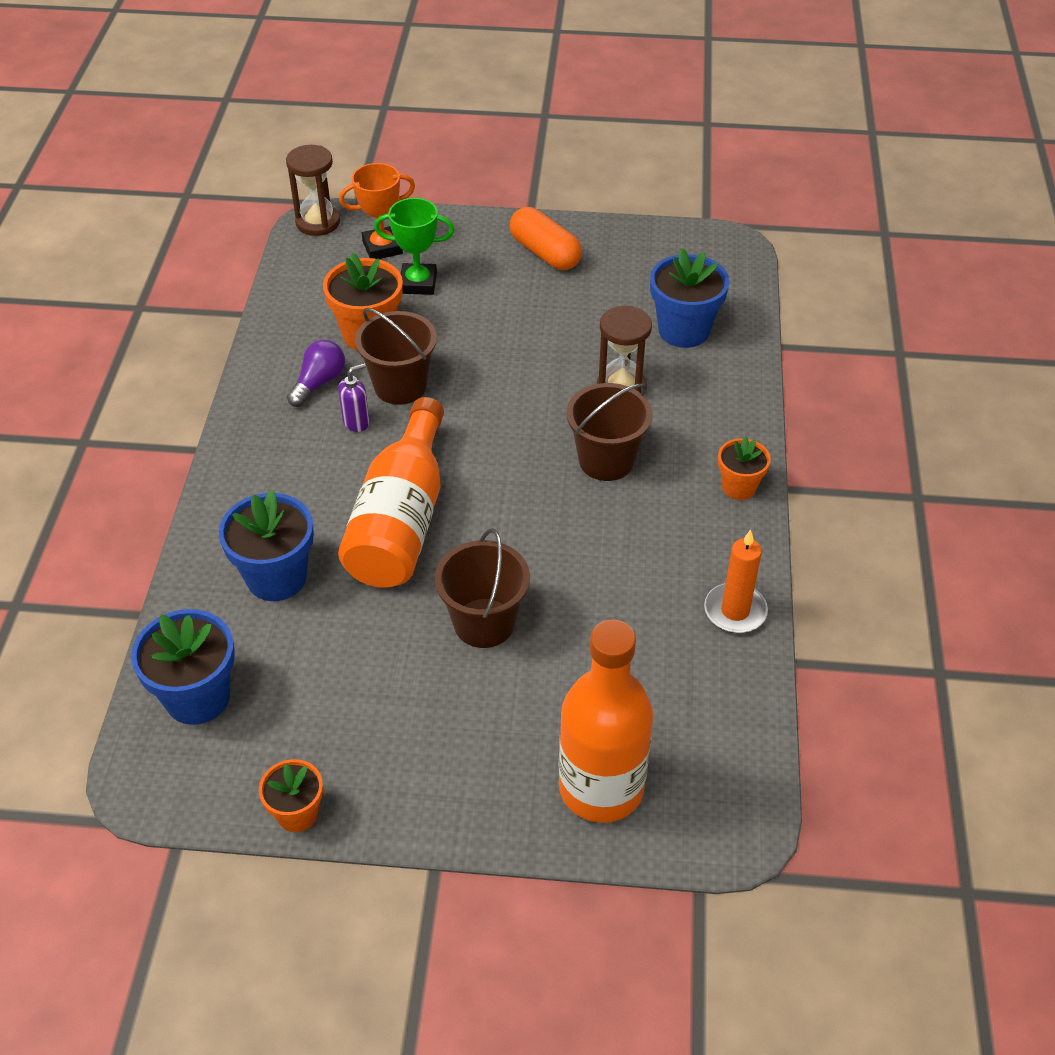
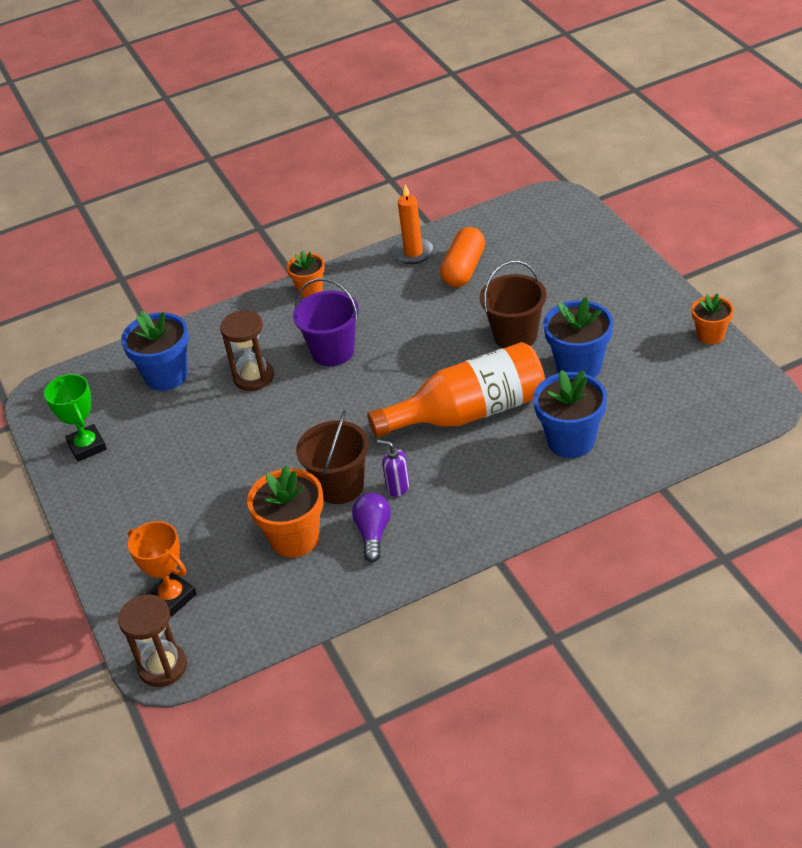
camera: 115 degrees left, 5 degrees down
blue flower pot [131,609,235,725] -> blue flower pot moved to [543,297,613,378]
purple light bulb [287,340,345,407] -> purple light bulb turned 90 degrees clockwise [352,493,391,562]
green trophy [374,198,454,295] -> green trophy moved to [44,374,107,462]
orange capsule [510,207,582,270] -> orange capsule moved to [440,227,485,287]
orange bottle [559,620,653,823] -> none
brown bucket [567,383,652,481] -> purple bucket [293,278,359,366]

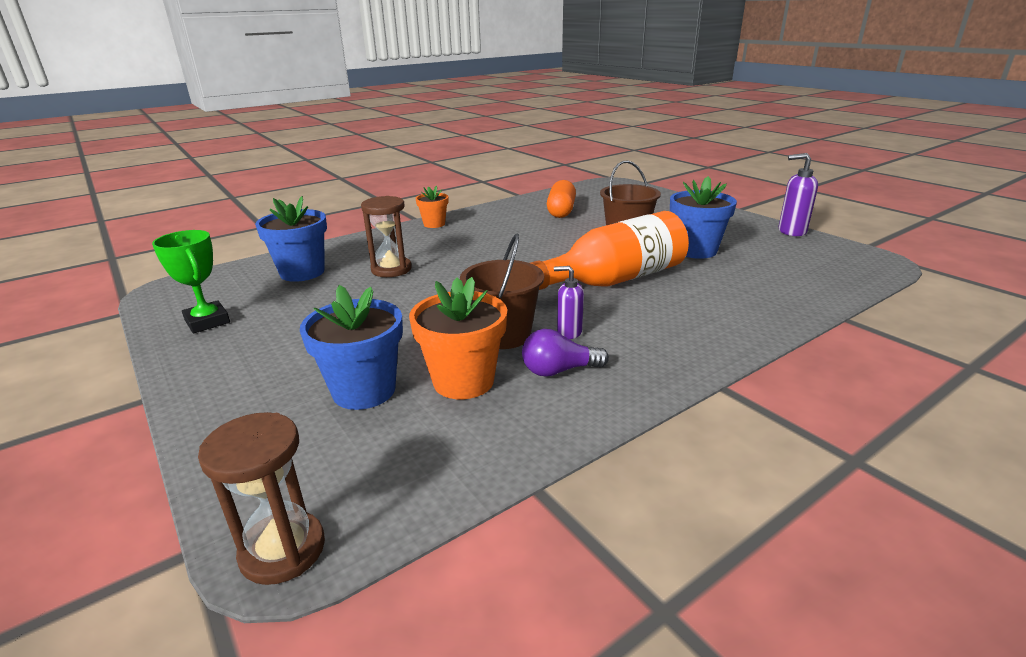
camera: 15 degrees left, 15 degrees down
orange trophy [128,521,196,617] -> none
purple bucket [293,278,359,366] -> none
purple light bulb [352,493,391,562] -> purple light bulb turned 90 degrees counterclockwise [522,329,609,377]
orange candle [392,185,434,264] -> none
blue flower pot [533,370,607,458] -> blue flower pot moved to [300,285,403,410]
orange flower pot [692,293,733,344] -> purple soap dispenser [778,153,818,236]

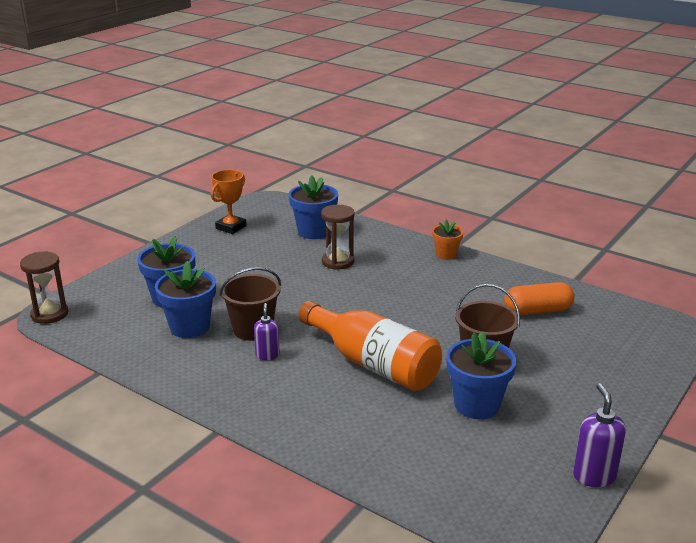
camera: 70 degrees right, 0 degrees up
green trophy [152,230,230,333] -> orange trophy [211,170,247,234]
orange flower pot [409,277,507,399] -> blue flower pot [155,261,216,338]
purple light bulb [522,329,609,377] -> none

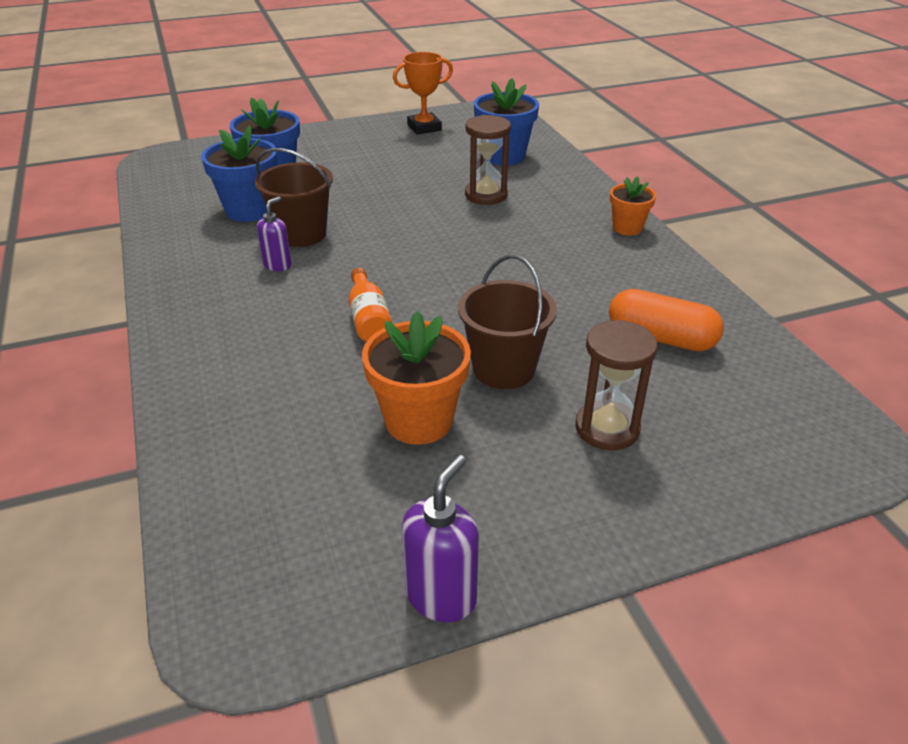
camera: 35 degrees right, 10 degrees up
brown hourglass [20,251,68,324] -> brown hourglass moved to [575,320,657,450]
orange bottle [298,301,442,391] -> orange bottle [348,268,393,342], size x0.48
blue flower pot [446,331,516,419] -> orange flower pot [362,311,471,445]

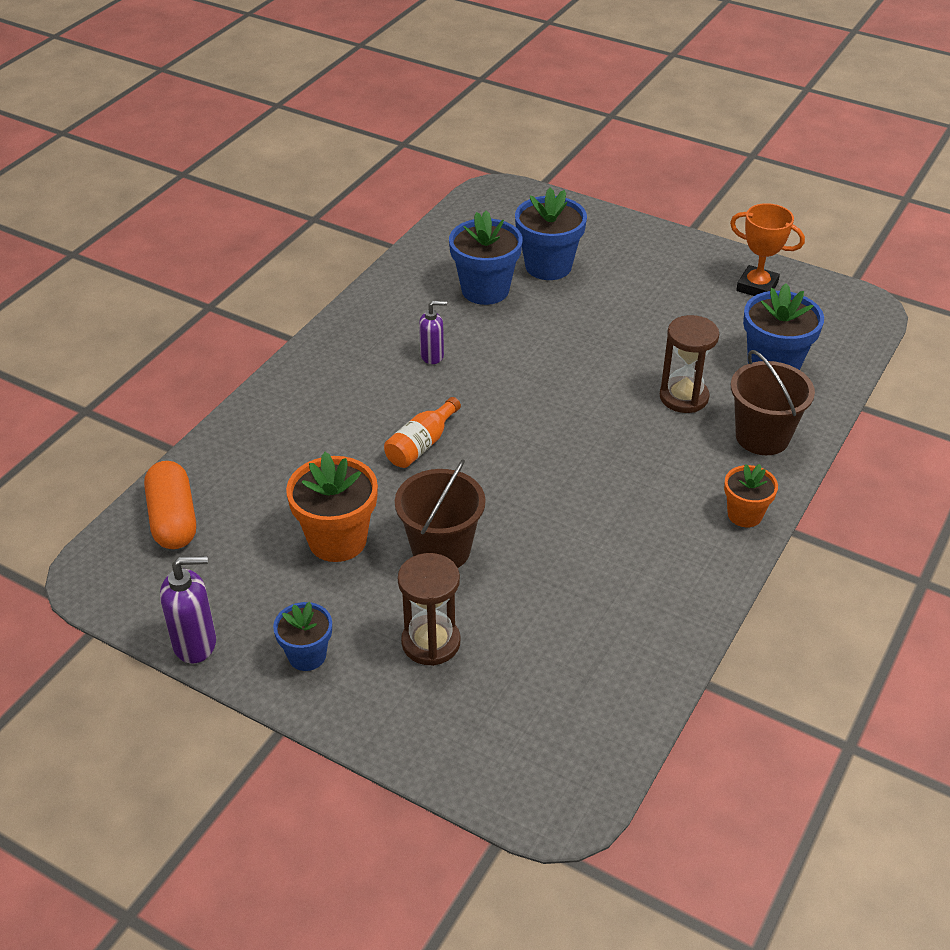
camera: 50 degrees right, 5 degrees up
brown bucket [255,148,333,247] -> brown bucket moved to [731,350,815,455]
orange capsule [609,289,724,351] -> orange capsule moved to [144,461,196,549]
none -> blue flower pot [273,602,332,671]

